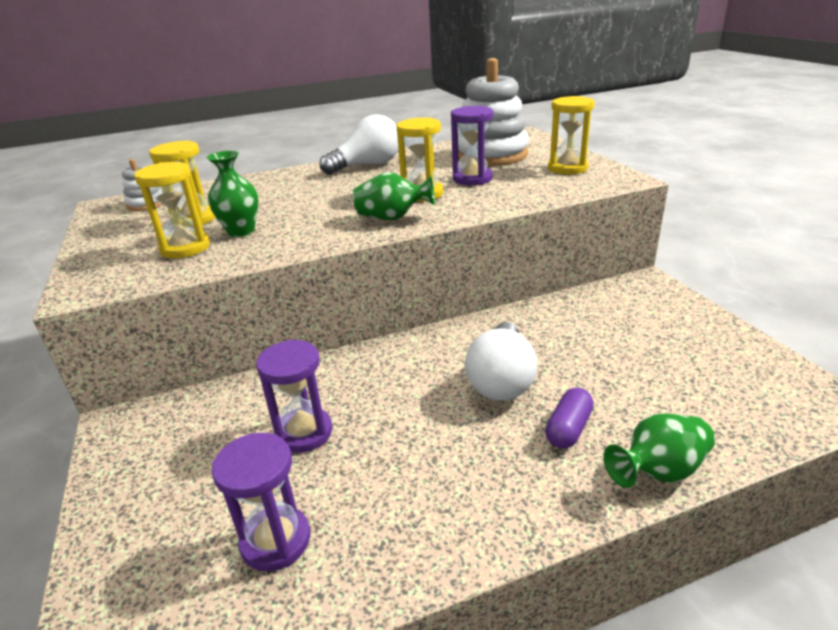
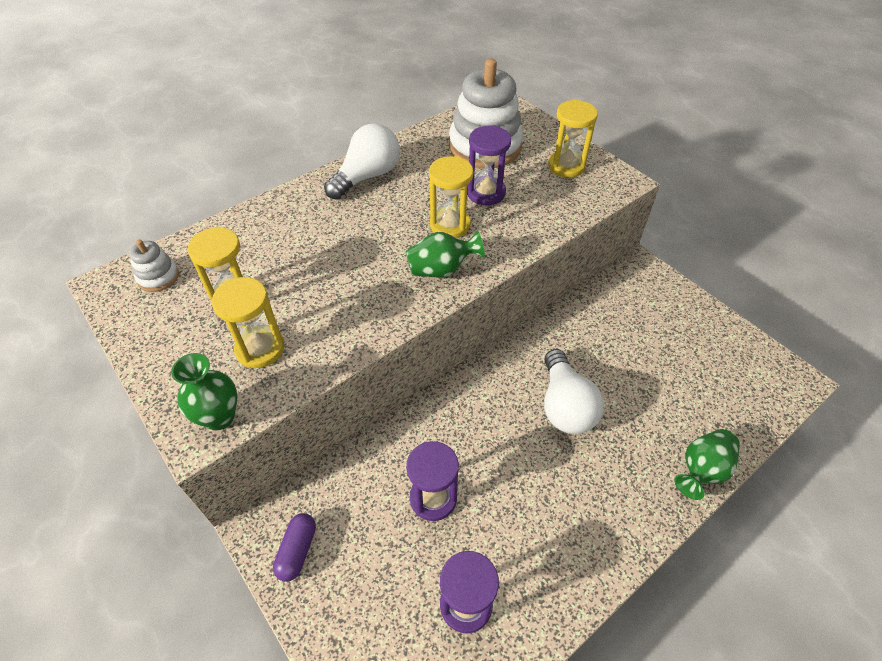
camera: 20 degrees left, 20 degrees up
green vase [206,151,259,237] -> green vase moved to [171,353,237,430]
purple capsule [545,388,594,449] -> purple capsule moved to [273,513,316,582]

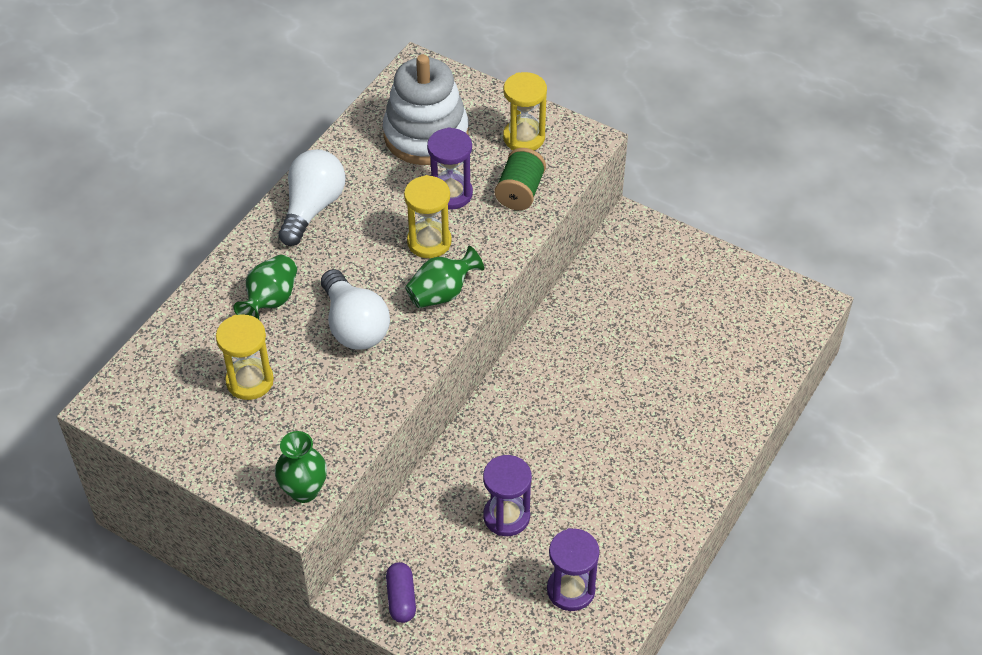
camera: 20 degrees left, 0 degrees up
white stacking toy [129,240,179,292] -> none
yellow hourglass [212,277,285,368] -> none
white light bulb [544,349,604,434] -> white light bulb moved to [321,269,390,350]
green vase [674,429,740,500] -> green vase moved to [234,255,297,320]
none -> green spool [495,148,546,210]

